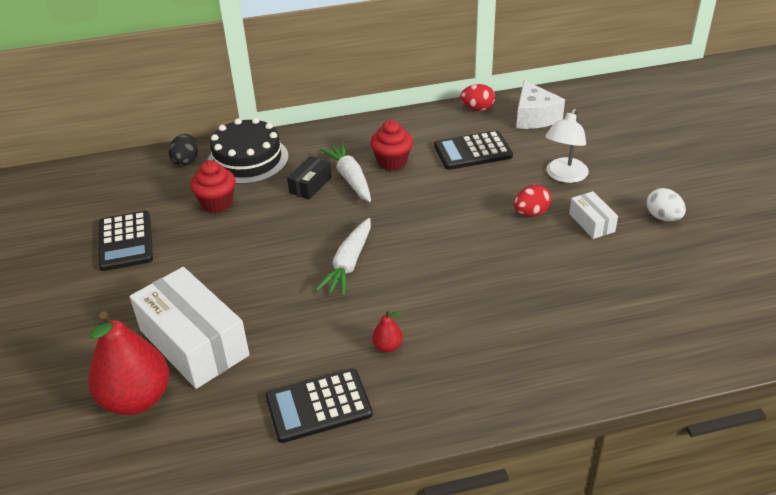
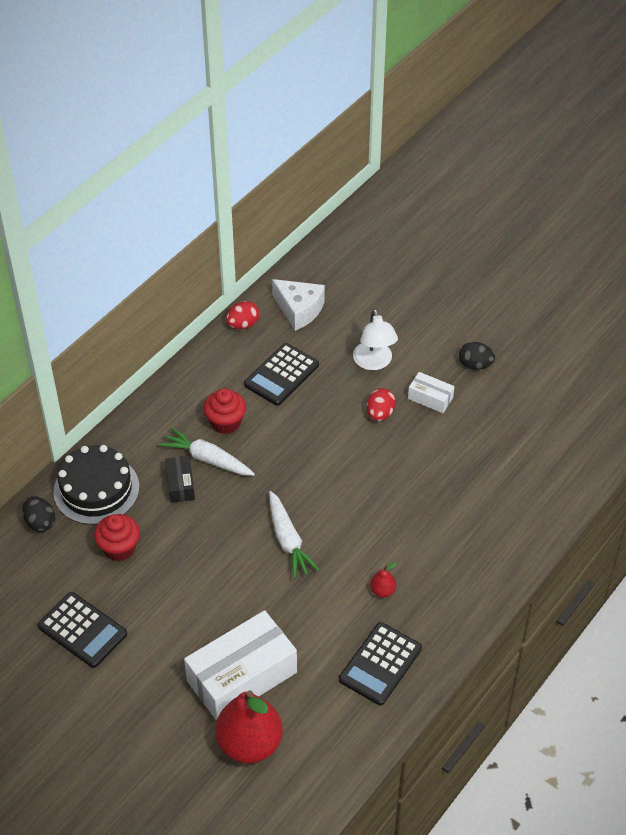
camera: 40 degrees left, 10 degrees up
white box [129,267,250,389] -> white box turned 45 degrees counterclockwise [184,610,297,721]
white egg [647,188,686,221] -> black egg [459,342,495,370]

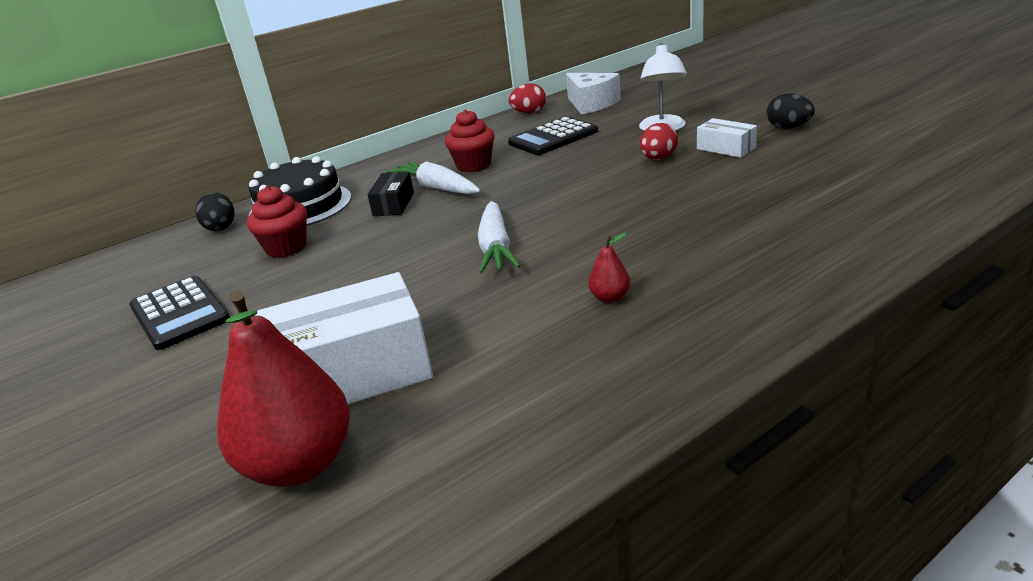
camera: 20 degrees right, 20 degrees down
black calculator [339,622,422,705] -> none

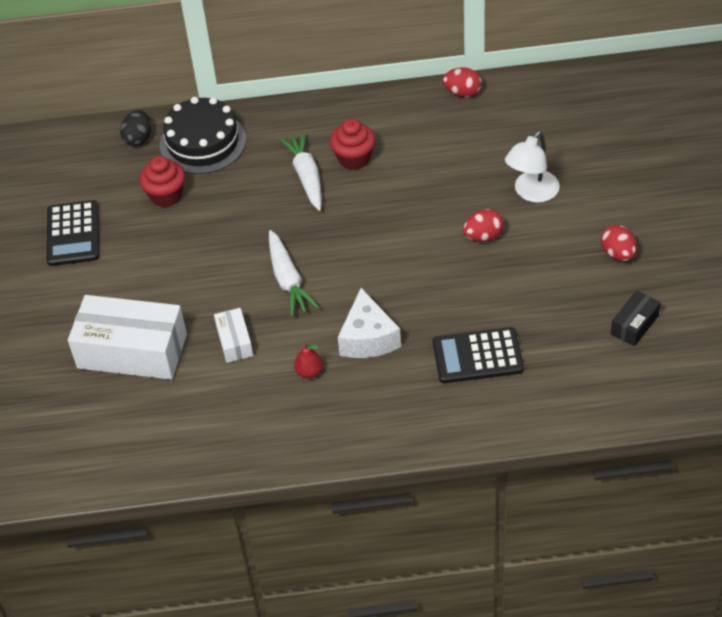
camera: 30 degrees right, 20 degrees up
red pear [217,290,350,487] -> none
black box [367,171,414,216] -> black box moved to [611,290,661,346]
white carrot [478,201,520,273] -> white carrot turned 45 degrees counterclockwise [269,230,319,317]
black calculator [508,117,598,155] -> black calculator moved to [433,327,524,383]
white cheese [566,73,621,114] -> white cheese moved to [338,288,401,358]
white box [697,118,757,158] -> white box moved to [214,308,253,363]
black egg [767,94,815,129] -> red egg [601,225,637,261]

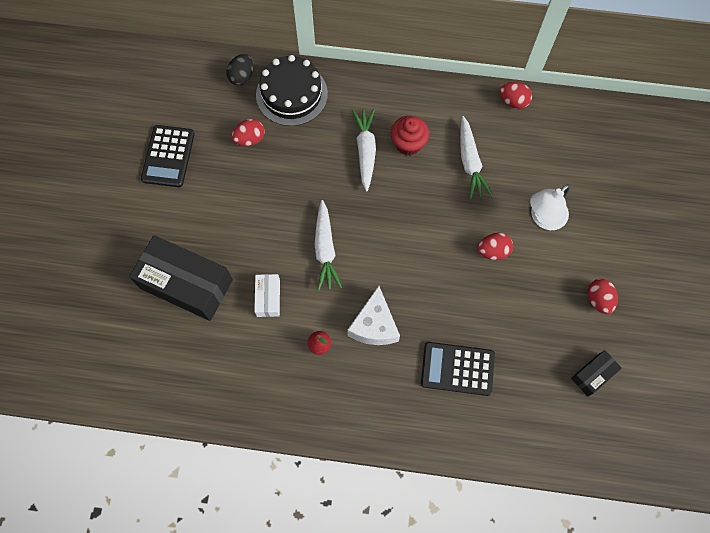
camera: 10 degrees right, 20 degrees up
white box [68,295,187,380] -> black box [129,235,233,321]
red cupcake [139,156,185,207] -> red egg [232,119,264,146]
none -> white carrot [460,116,493,199]

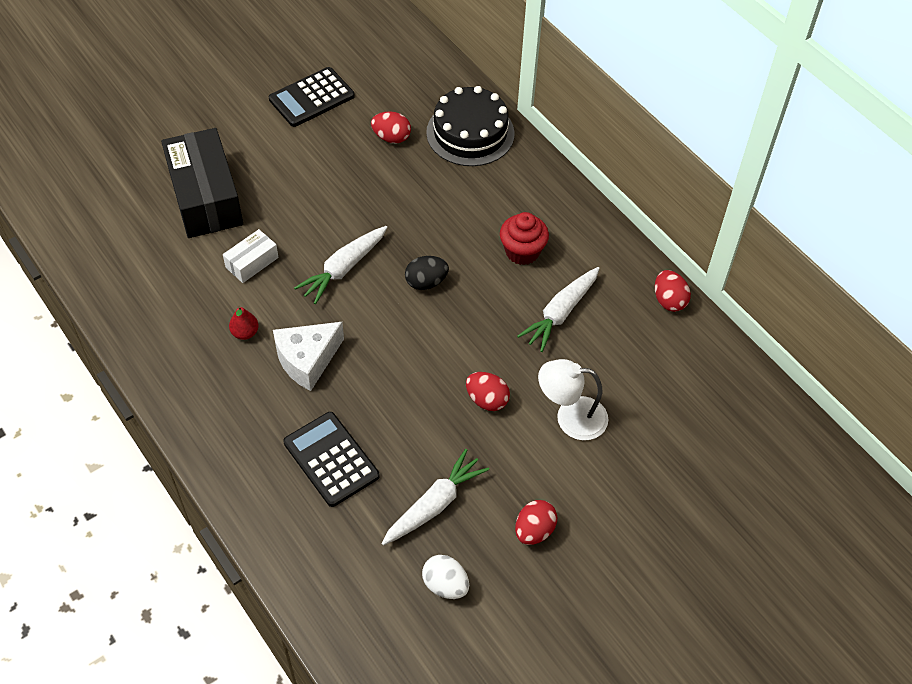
camera: 45 degrees right, 15 degrees down
black egg [226,54,253,85] -> black egg moved to [405,256,449,290]
white carrot [352,109,376,191] -> white carrot moved to [381,449,489,545]
black box [571,350,622,396] -> white egg [422,555,469,599]

